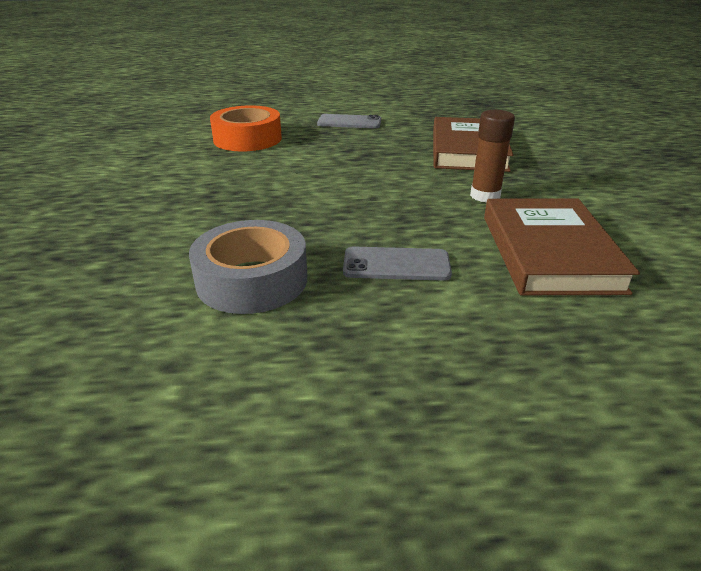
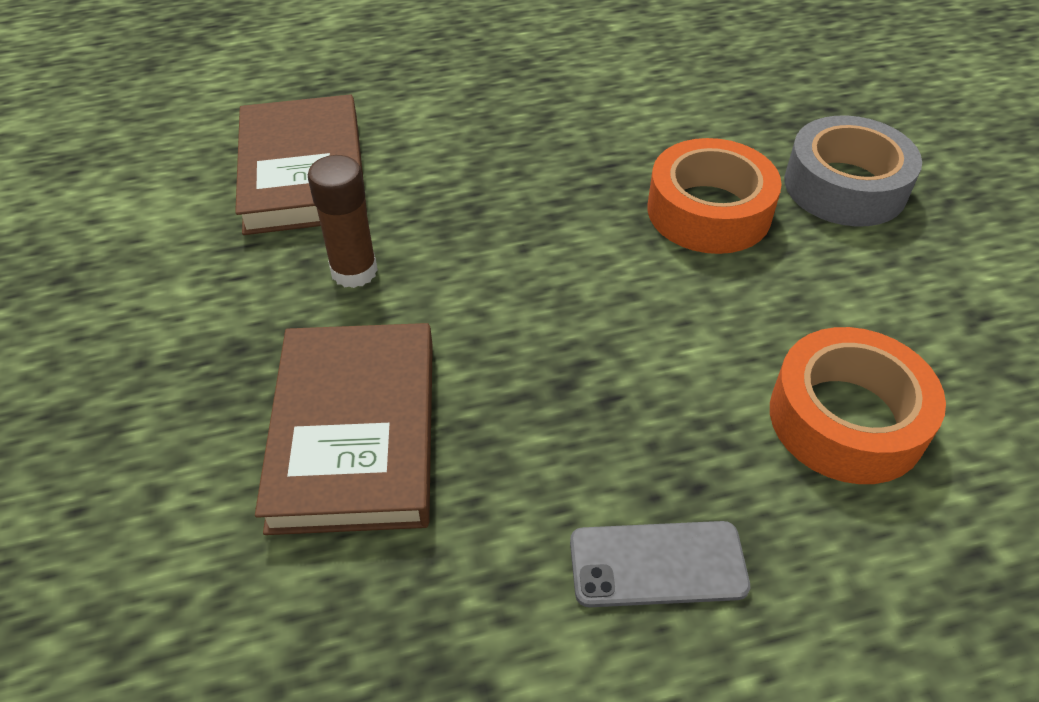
camera: 170 degrees right, 15 degrees up
grey tape [189,220,307,314] -> grey tape moved to [784,115,922,227]
grey phone [343,246,452,281] -> none
none -> orange tape [648,138,782,254]

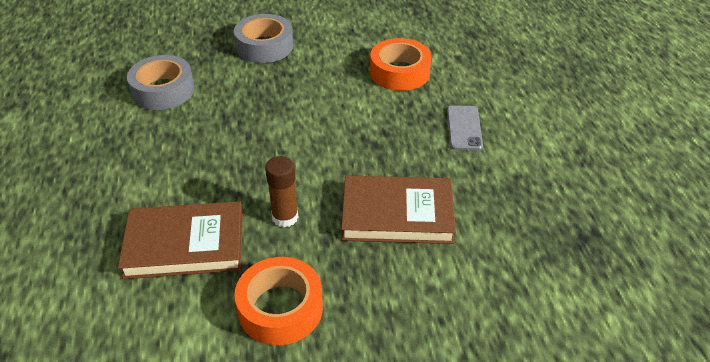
camera: 85 degrees left, 5 degrees down
orange tape [648,138,782,254] -> orange tape moved to [235,257,323,345]
none -> grey tape [127,55,195,110]

